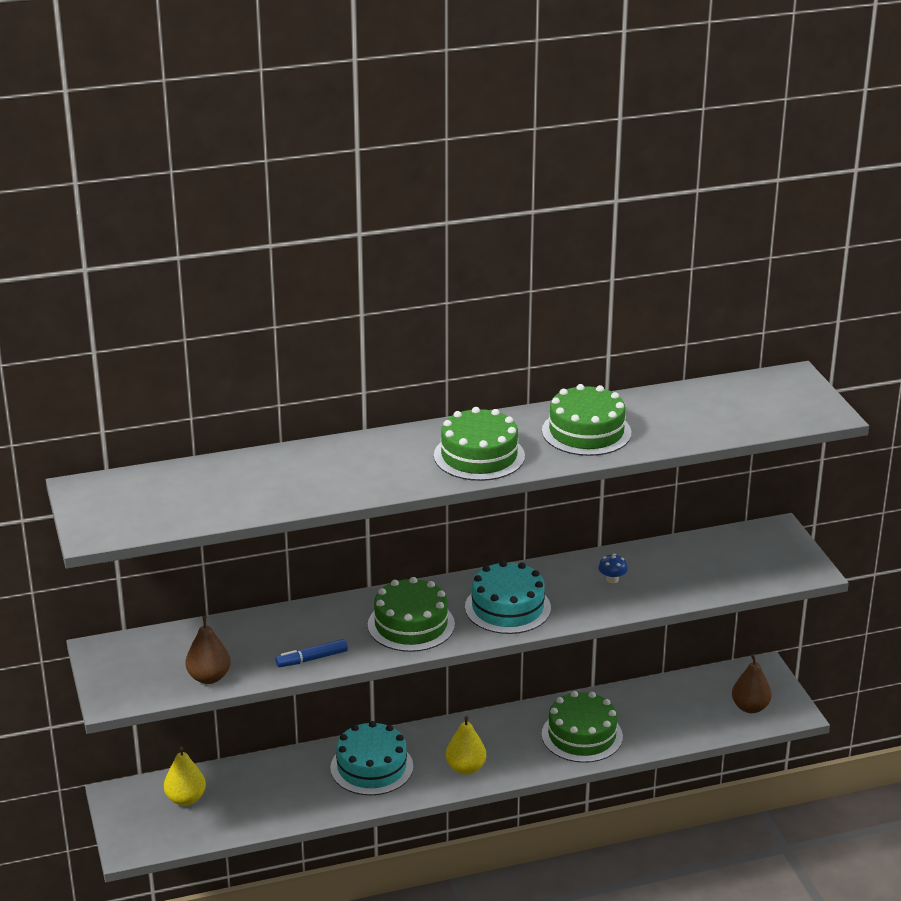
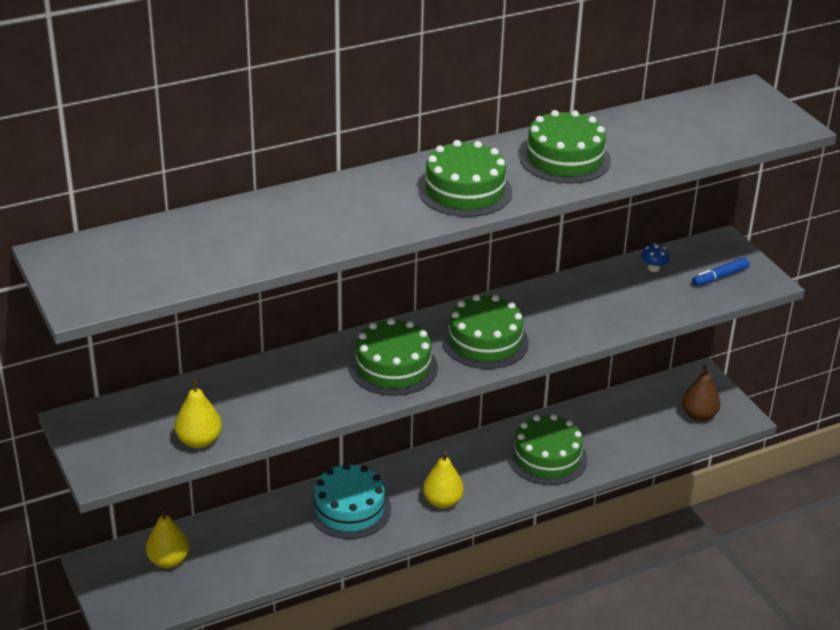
camera: 10 degrees left, 5 degrees up
brown pear [186,616,230,684] -> yellow pear [175,378,222,448]
blue marker [275,639,348,667] -> blue marker moved to [692,257,750,286]
turquoise cake [465,561,551,634] -> green cake [442,295,529,369]
blue mushroom [598,554,628,583] -> blue mushroom moved to [641,243,669,272]

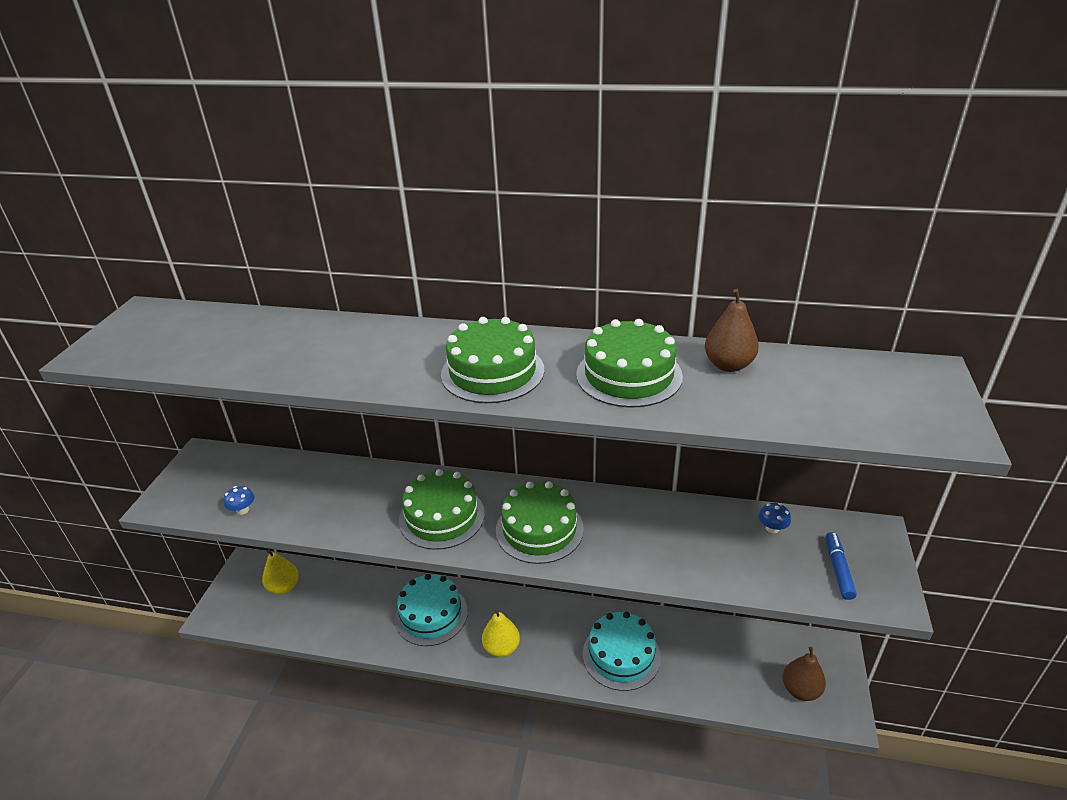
camera: 40 degrees right, 0 degrees up
yellow pear [175,378,222,448] -> blue mushroom [224,486,254,515]
green cake [508,414,587,485] -> turquoise cake [583,612,661,691]
blue marker [692,257,750,286] -> blue marker turned 90 degrees clockwise [826,532,857,600]
none -> brown pear [705,289,759,372]

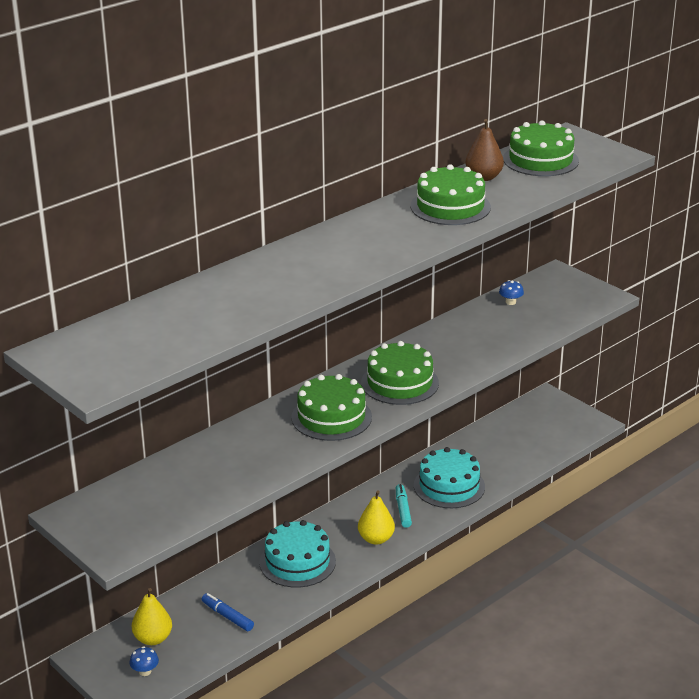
camera: 55 degrees left, 5 degrees down
blue mushroom [224,486,254,515] -> blue mushroom moved to [129,646,159,676]
green cake [441,317,544,403] -> green cake moved to [503,120,579,176]
brown pear [783,647,826,701] -> none
blue marker [826,532,857,600] -> blue marker moved to [202,593,254,631]
none -> turquoise marker [396,484,412,528]

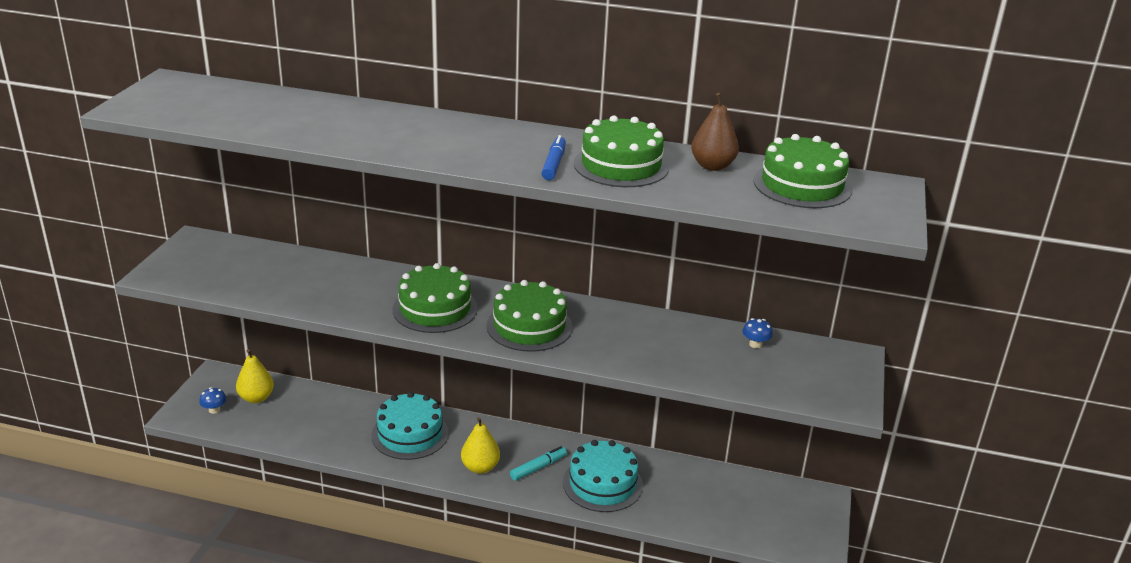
camera: 55 degrees right, 0 degrees up
blue marker [202,593,254,631] -> blue marker moved to [541,135,566,180]

